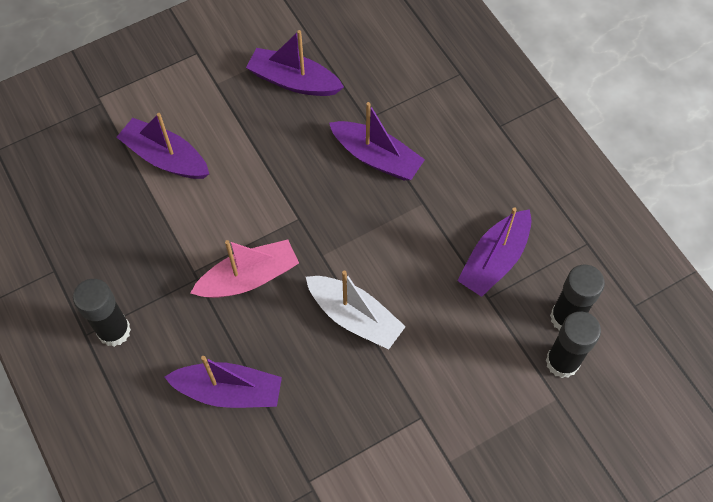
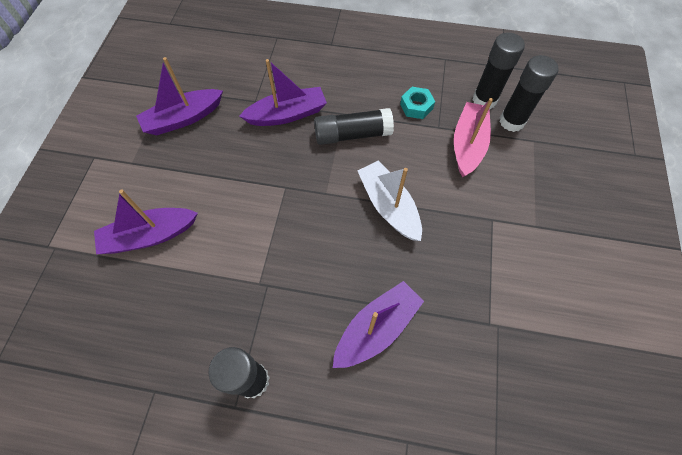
camera: 50 degrees left, 0 degrees up
pink boat [190,239,299,298] -> pink boat moved to [454,98,493,177]
white boat [306,271,406,350] -> white boat turned 105 degrees counterclockwise [357,160,422,241]
purple boat [457,207,531,297] -> turquoise nut [400,87,435,119]
none -> black glue stick [314,108,394,145]

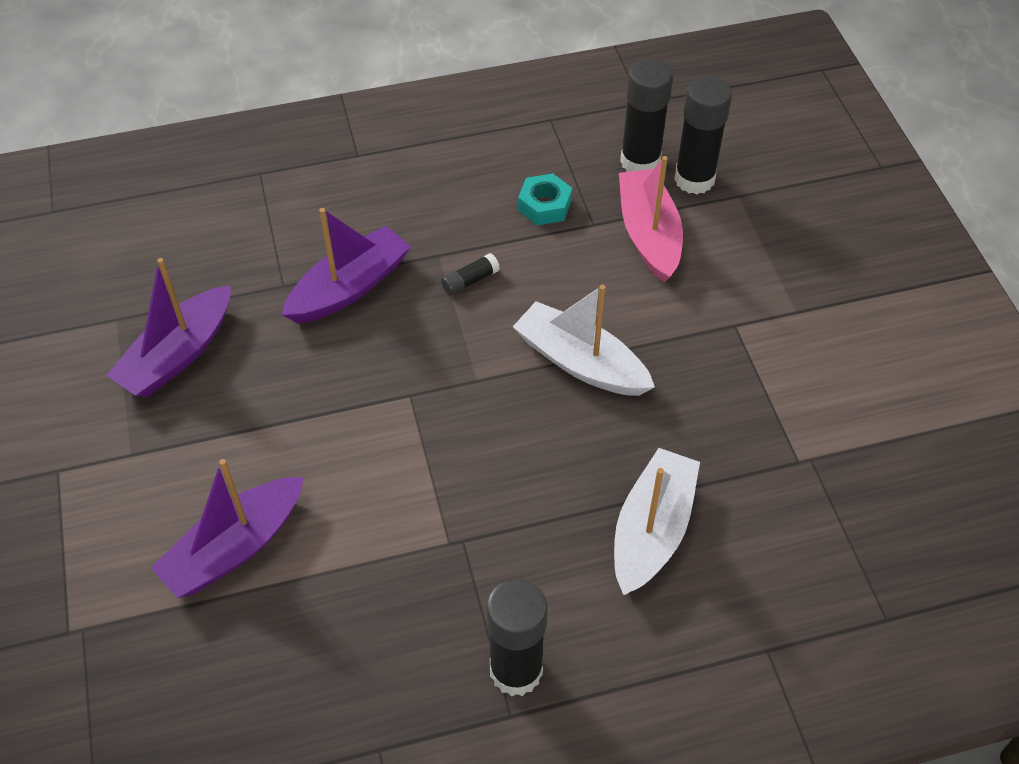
camera: 25 degrees left, 10 degrees down
black glue stick [314,108,394,145] -> black glue stick [441,253,500,296], size x0.46
purple boat [333,281,424,368] -> white boat [614,448,700,595]

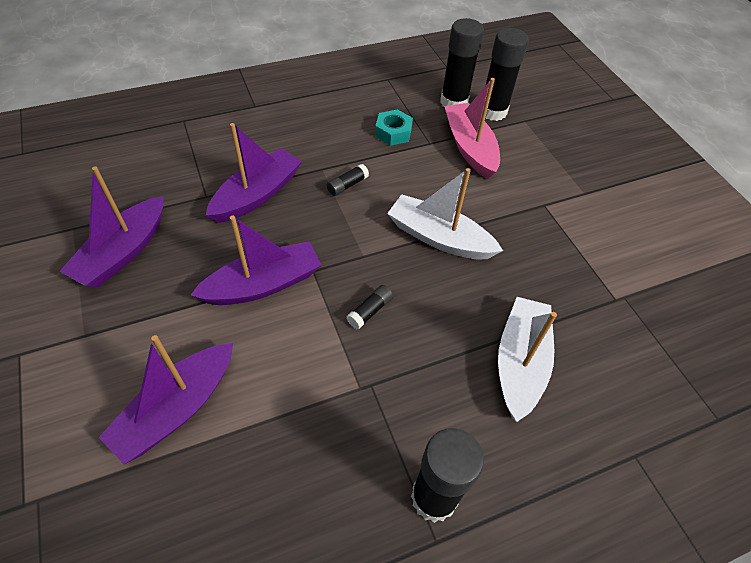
camera: 10 degrees left, 0 degrees up
none -> purple boat [190,215,322,305]
none -> black glue stick [347,285,393,330]

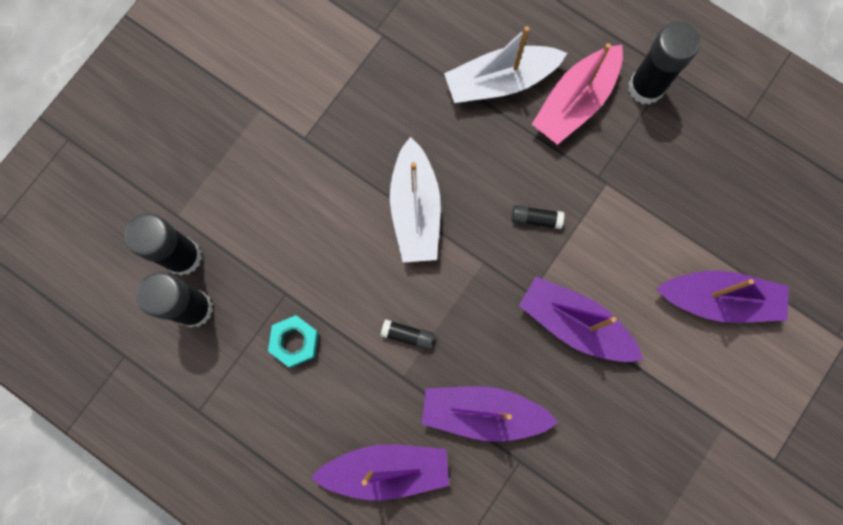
camera: 120 degrees left, 25 degrees up
purple boat [59,166,164,287] -> purple boat moved to [311,444,449,501]
pink boat [444,78,500,179] -> pink boat moved to [532,43,623,145]

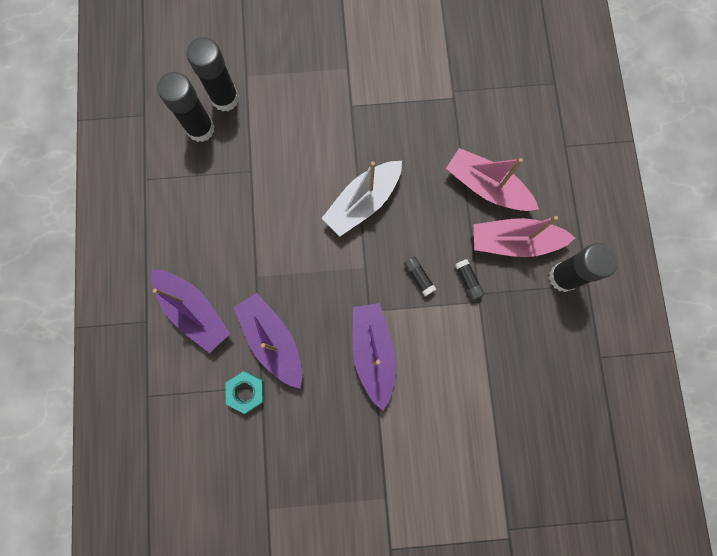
camera: 50 degrees right, 0 degrees up
turquoise nut [268,315,319,368] -> turquoise nut moved to [226,371,265,414]
black glue stick [380,319,434,350] -> black glue stick moved to [455,259,485,300]
white boat [444,26,567,103] -> pink boat [446,148,539,211]
purple boat [656,271,788,323] -> none

